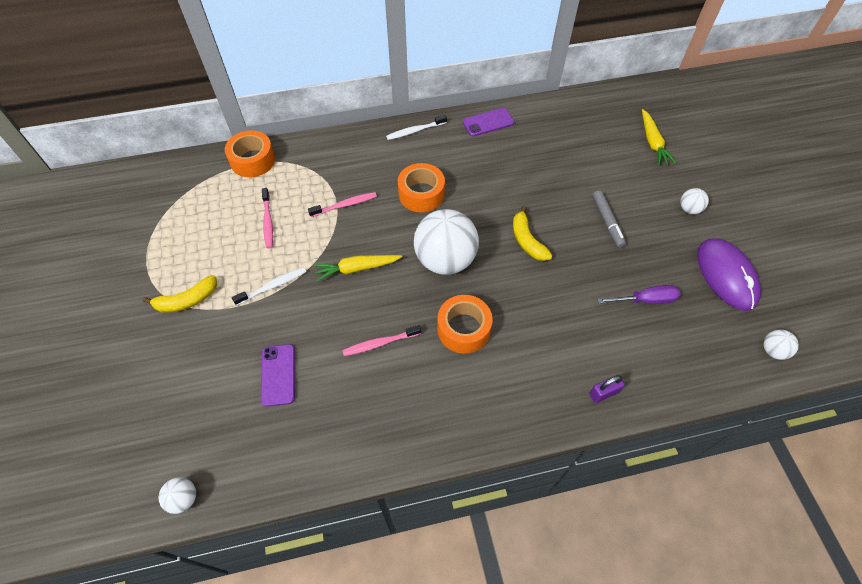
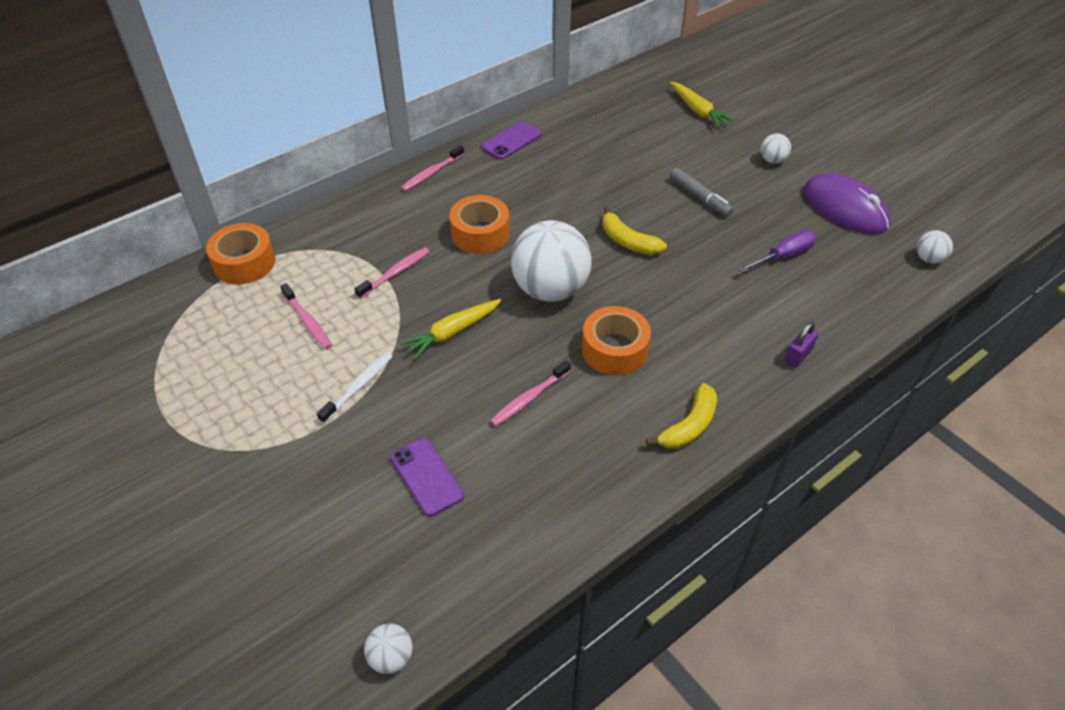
camera: 25 degrees left, 10 degrees down
yellow banana [143,275,217,313] -> yellow banana moved to [646,383,717,449]
white toothbrush [386,115,447,140] -> pink toothbrush [401,145,464,191]

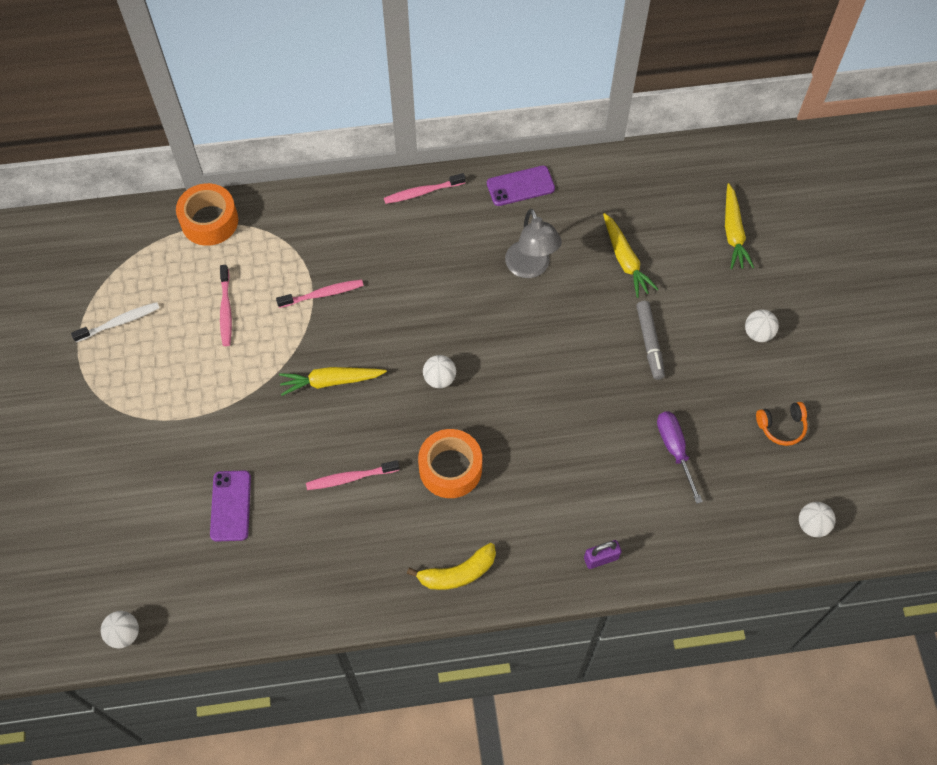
camera: 30 degrees right, 15 degrees up
white toothbrush [317,352,393,424] -> white toothbrush moved to [71,302,160,342]
orange tape [449,195,510,254] -> none
white ball [511,220,592,302] -> white ball [423,355,456,388], size x0.43
yellow banana [602,206,667,255] -> none
purple screwdriver [738,230,816,273] -> purple screwdriver turned 105 degrees counterclockwise [657,411,703,504]
purple mouse [804,173,890,234] -> orange headphones [756,402,808,446]
none -> grey lamp [505,209,562,278]
none -> yellow carrot [603,213,658,298]

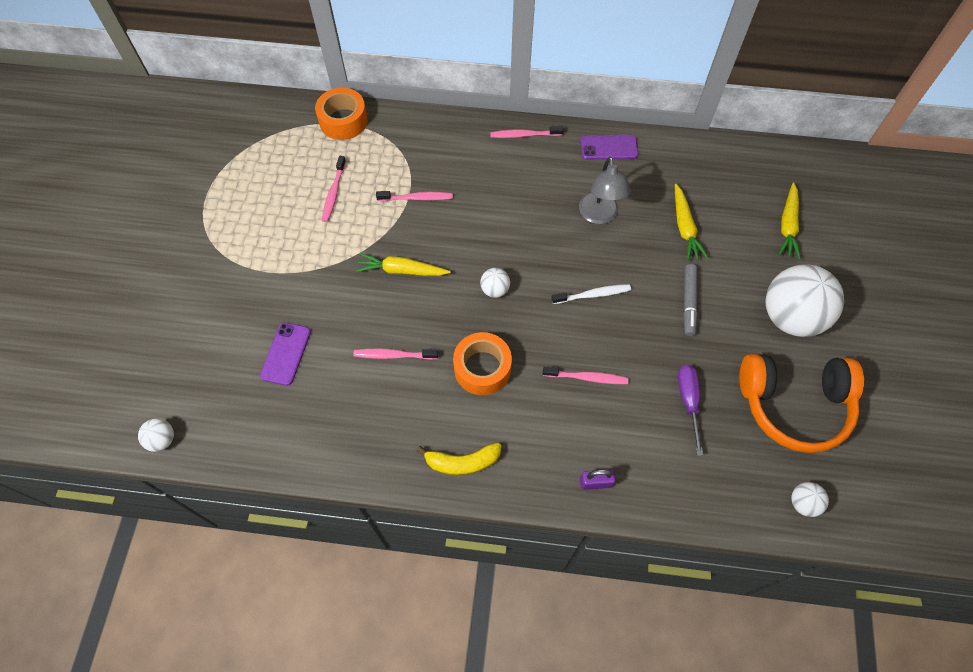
camera: 15 degrees right, 0 degrees up
white toothbrush [71,302,160,342] -> white toothbrush moved to [551,284,631,304]
white ball [745,309,779,342] -> white ball [765,264,844,337], size x2.32
orange headphones [756,402,808,446] -> orange headphones [739,354,864,453], size x2.45
none -> pink toothbrush [543,366,629,384]

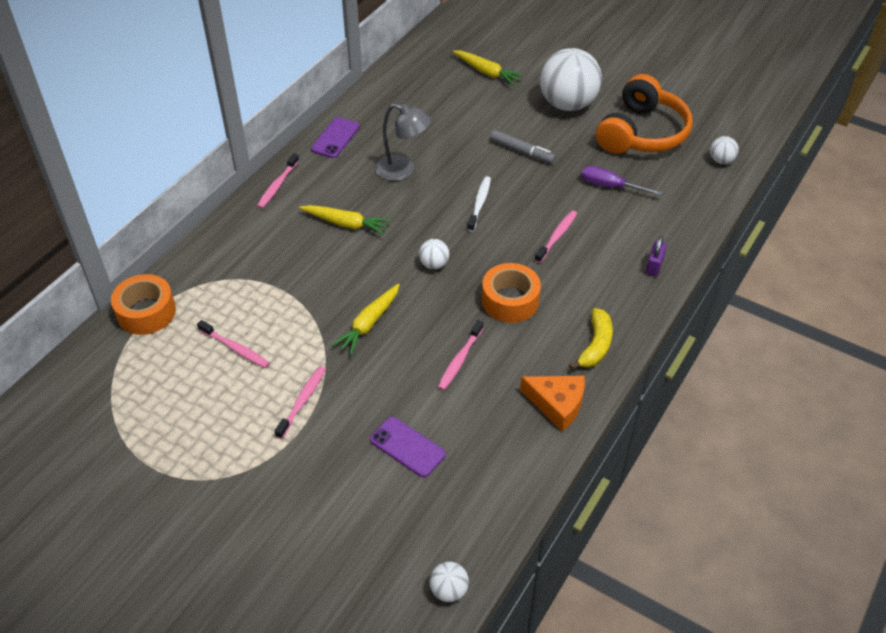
camera: 65 degrees left, 15 degrees down
pink toothbrush [376,191,453,201] -> pink toothbrush moved to [275,366,326,439]
yellow carrot [675,184,708,261] -> yellow carrot moved to [299,205,390,235]
none -> orange cheese [520,376,585,431]

